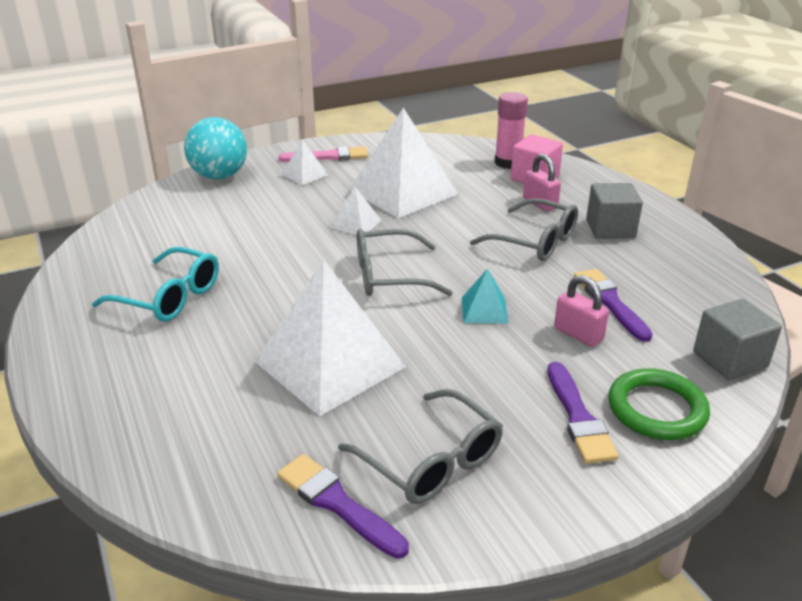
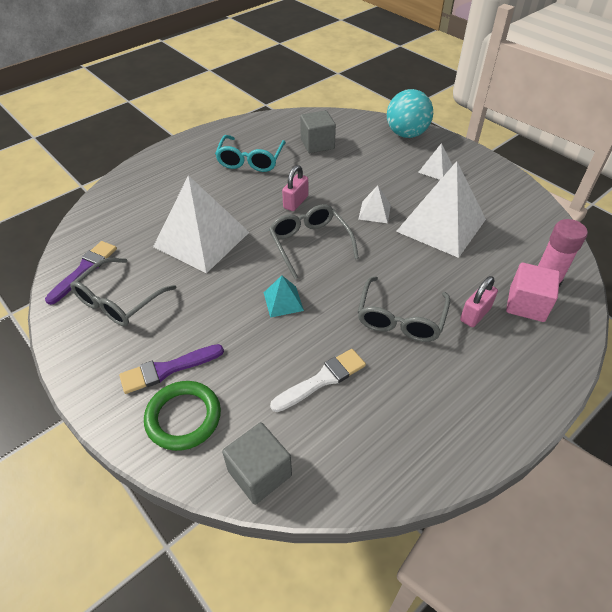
camera: 75 degrees right, 15 degrees up
pink brush [279,146,368,162] -> none
pink padlock [554,275,609,347] -> pink padlock moved to [282,165,308,211]
purple brush [574,269,653,342] -> white brush [270,349,366,412]
grey cube [586,183,643,239] -> grey cube moved to [300,110,336,153]

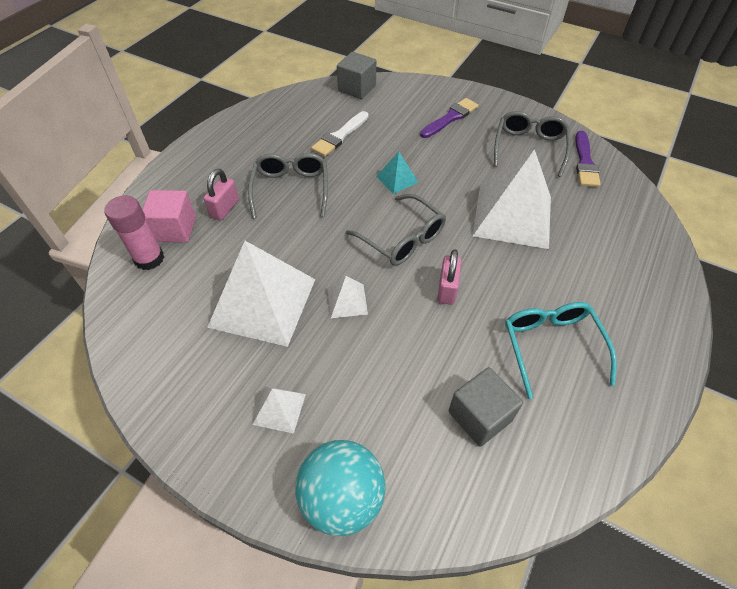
camera: 160 degrees right, 5 degrees up
green ring [144,381,221,451] -> none

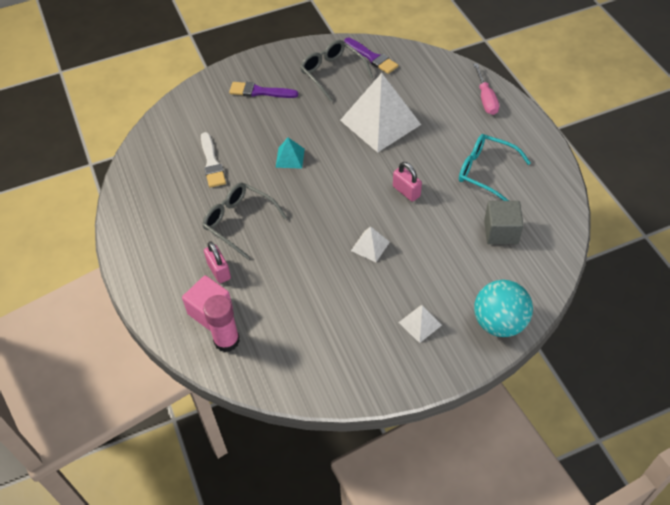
camera: 50 degrees left, 0 degrees up
white pyramid [207,241,315,347] -> none
grey cube [337,52,376,99] -> none
grey glasses [346,194,446,265] -> none
purple brush [420,98,479,138] -> purple brush turned 75 degrees counterclockwise [229,82,298,98]
none -> pink screwdriver [473,63,499,115]

